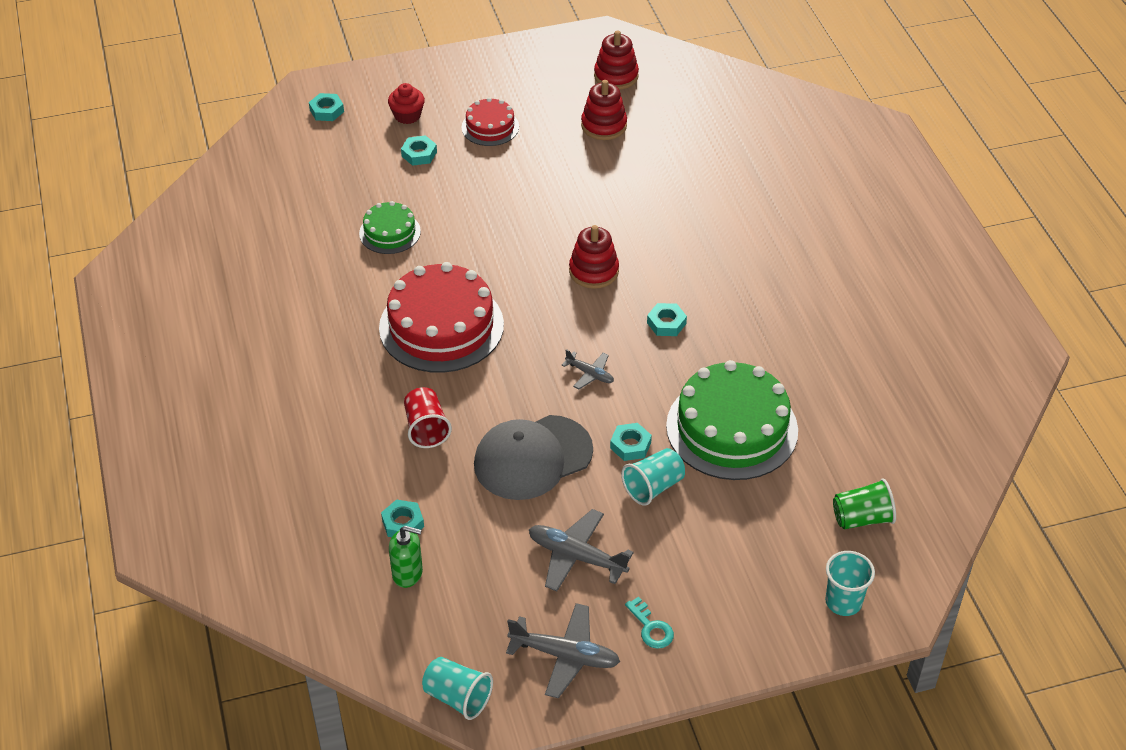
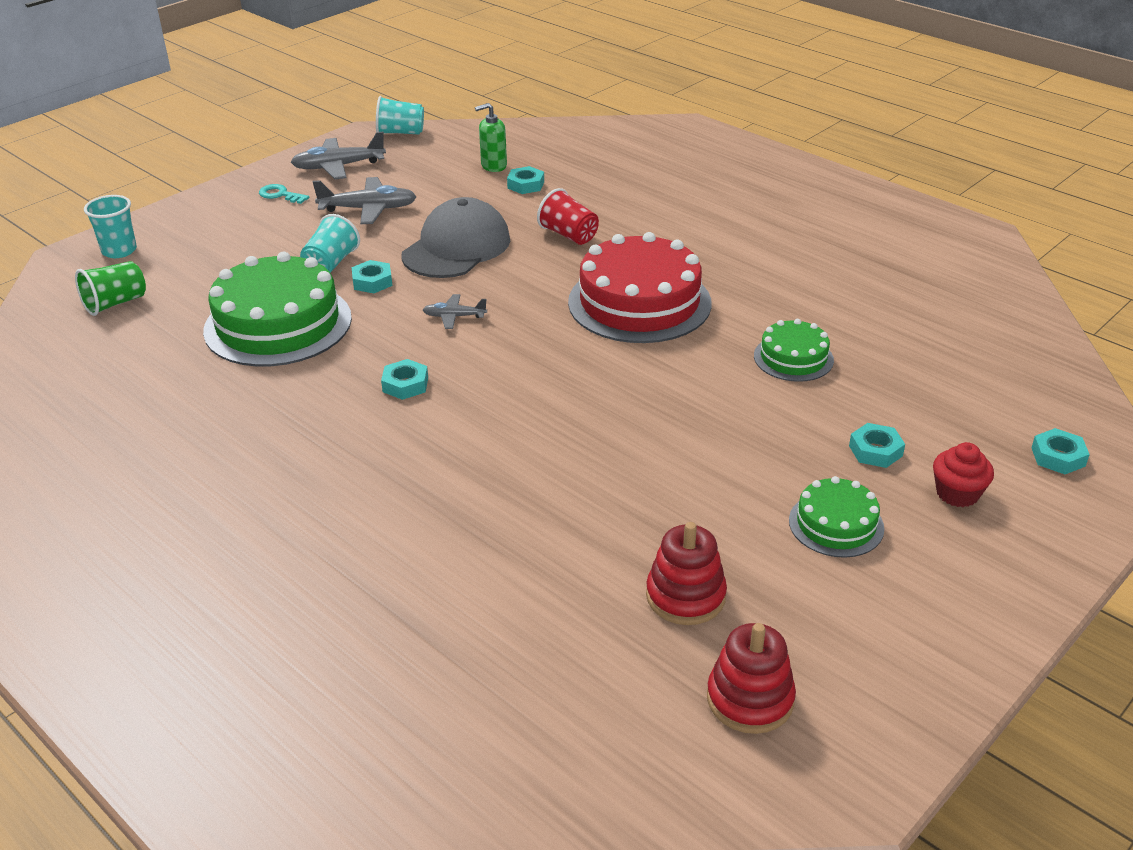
camera: 150 degrees right, 10 degrees down
red cake [462,97,519,146] -> green cake [789,476,884,558]
red stacking toy [569,225,619,289] -> none

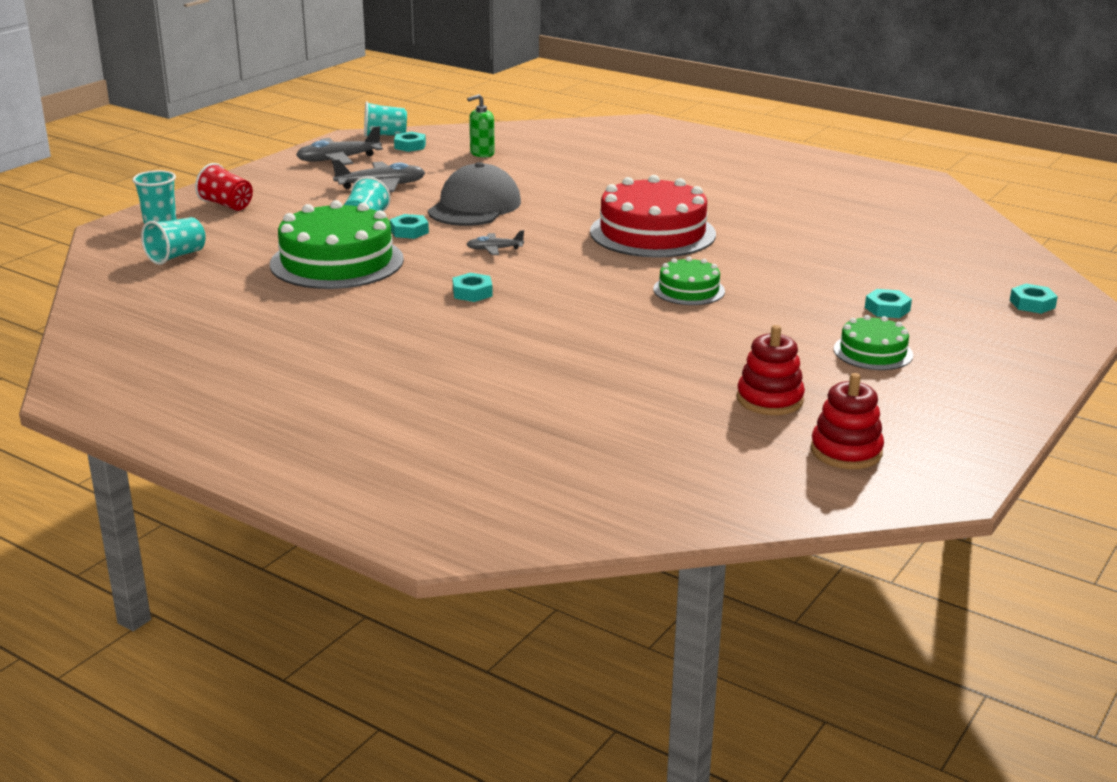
camera: 10 degrees left, 10 degrees down
green cup [75,261,146,316] -> turquoise cup [141,217,206,265]
turquoise key [259,184,309,204] -> none
turquoise nut [507,166,544,194] -> turquoise nut moved to [394,132,426,152]
red cup [537,188,599,245] -> red cup moved to [195,163,253,211]
green cake [754,319,834,382] -> green cake moved to [653,257,725,305]
red cupcake [933,442,994,507] -> none

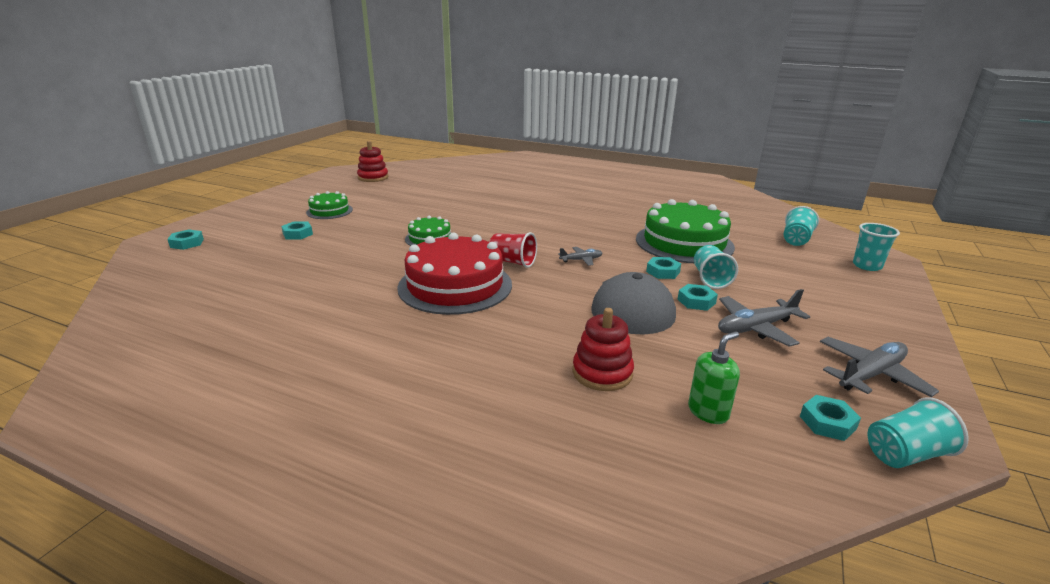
camera: 170 degrees right, 0 degrees up
red cup [195,163,253,211] -> red cup moved to [489,232,537,268]
turquoise nut [452,273,493,302] -> turquoise nut moved to [677,284,718,311]
red stacking toy [737,325,805,415] -> red stacking toy moved to [573,308,634,391]

